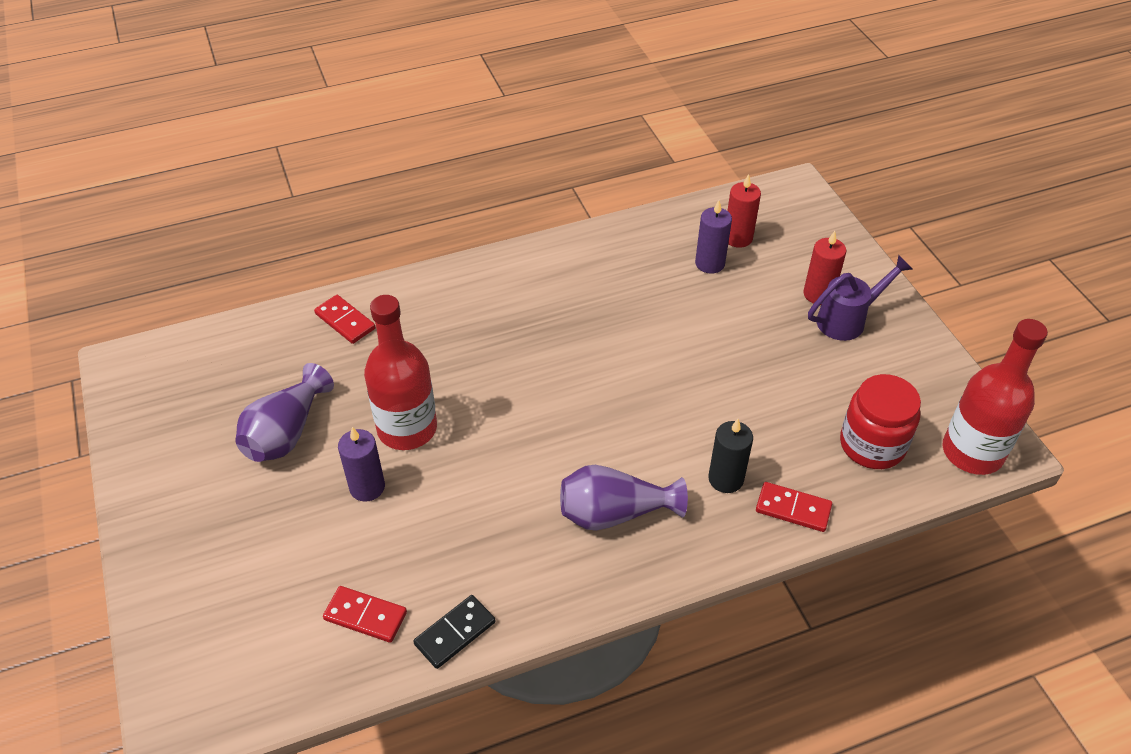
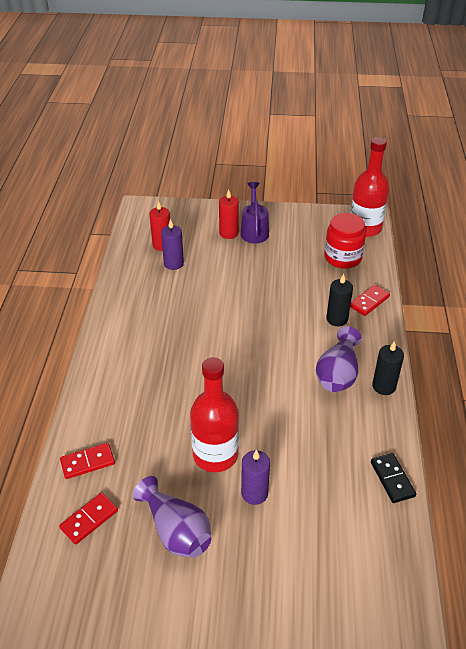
camera: 65 degrees left, 5 degrees down
red domino [323,586,407,643] -> red domino moved to [59,493,118,545]
none -> black candle [372,341,404,395]

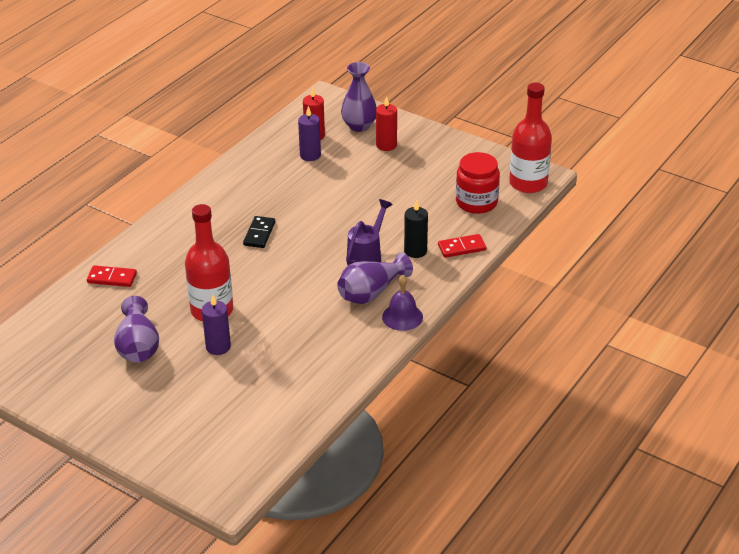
camera: 30 degrees right, 5 degrees down
red domino [59,493,118,545] -> none
purple watering can [241,182,269,244] -> purple watering can moved to [346,199,393,266]
black domino [371,453,416,503] -> black domino moved to [243,216,275,248]
black candle [372,341,404,395] -> purple bell [382,275,423,331]
none -> purple vase [341,62,377,132]

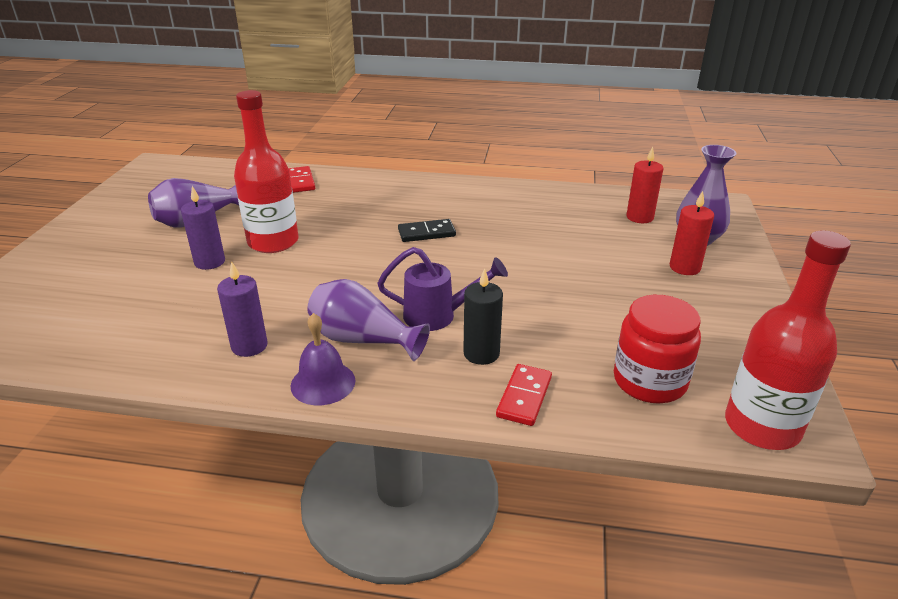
camera: 65 degrees right, 5 degrees down
purple candle [298,106,321,161] -> purple candle moved to [217,261,268,357]
red domino [438,234,486,258] -> red domino turned 60 degrees clockwise [496,364,552,426]

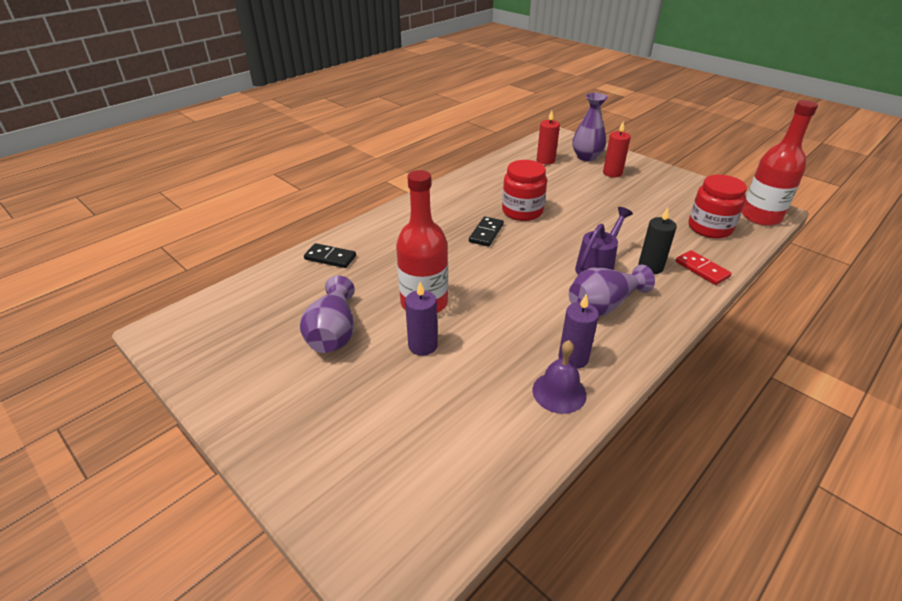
camera: 55 degrees left, 5 degrees up
red domino [289,166,315,193] -> black domino [304,243,356,268]
purple bell [291,313,355,405] -> purple bell moved to [532,340,587,414]
none -> red jar [502,160,547,221]

